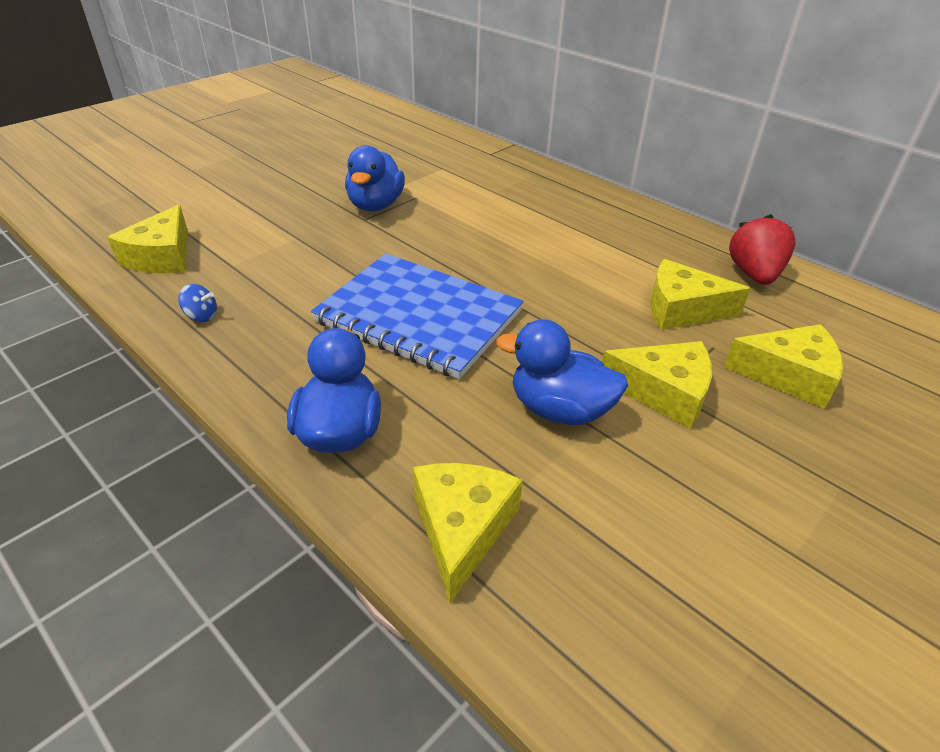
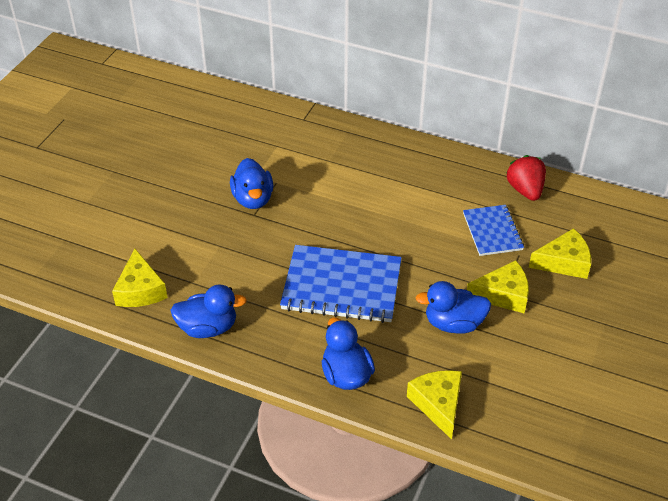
camera: 20 degrees left, 5 degrees up
blue spinning top [178,284,217,322] -> blue duck [170,285,247,338]
yellow cheese [650,259,751,330] -> blue notebook [463,205,524,256]

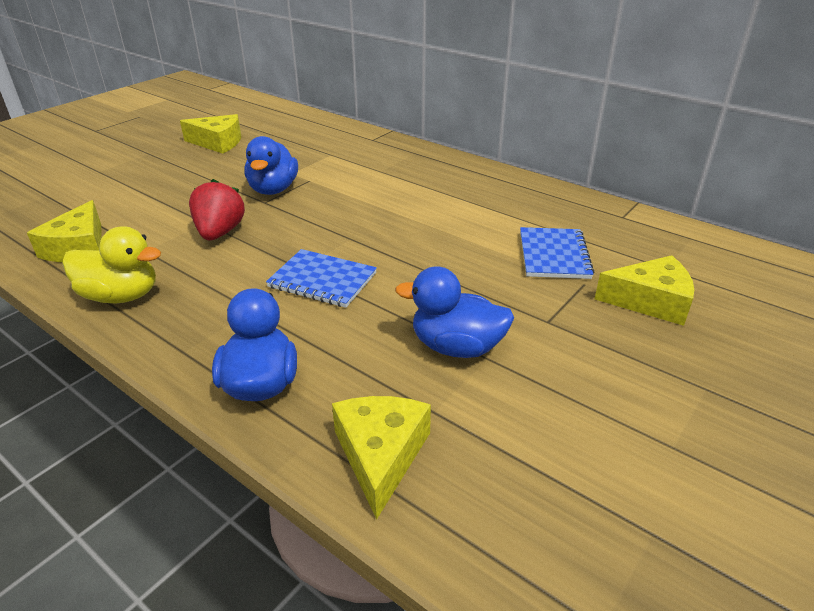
camera: 15 degrees right, 10 degrees down
blue duck [170,285,247,338] -> yellow duck [62,226,161,303]
blue notebook [280,245,402,323] -> blue notebook [266,249,377,308], size x0.58
yellow cheese [467,260,529,313] -> yellow cheese moved to [180,114,241,153]
red strawberry [507,155,546,201] -> red strawberry moved to [189,179,245,240]

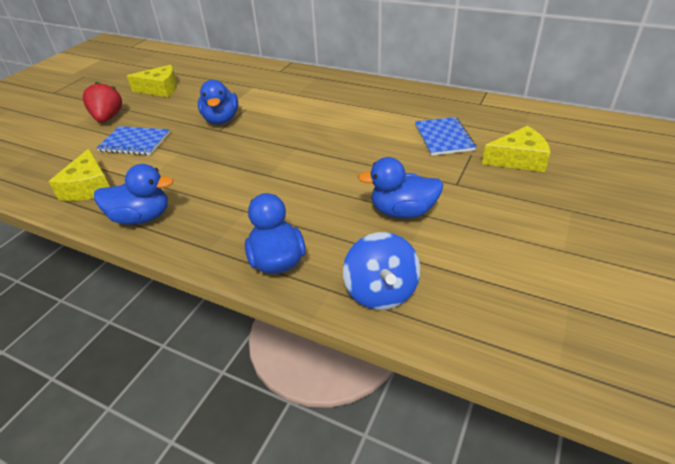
camera: 10 degrees left, 5 degrees up
yellow duck [62,226,161,303] -> blue duck [94,164,173,225]
red strawberry [189,179,245,240] -> red strawberry moved to [83,82,122,122]
blue notebook [266,249,377,308] -> blue notebook moved to [96,126,170,155]
yellow cheese [332,396,431,519] -> blue spinning top [343,232,420,310]

